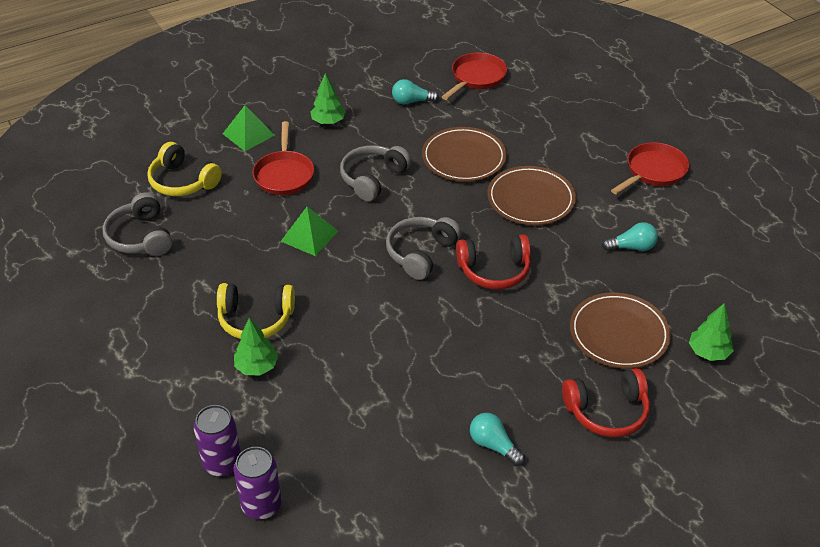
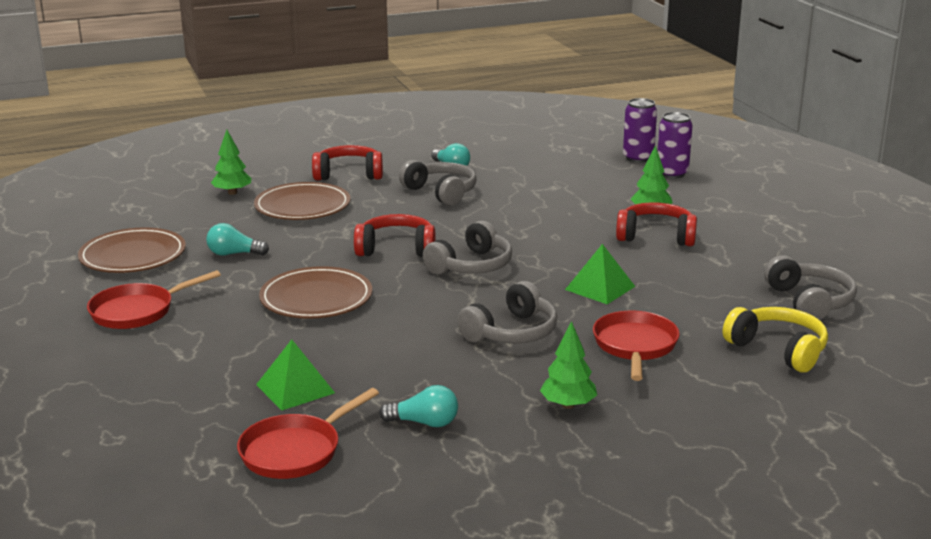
camera: 170 degrees left, 20 degrees down
yellow headphones [217,283,295,339] -> red headphones [616,202,697,246]
green pyramid [223,106,275,151] -> green pyramid moved to [256,339,335,411]
brown plate [422,127,507,182] -> brown plate moved to [78,227,186,273]
none -> grey headphones [399,160,477,206]

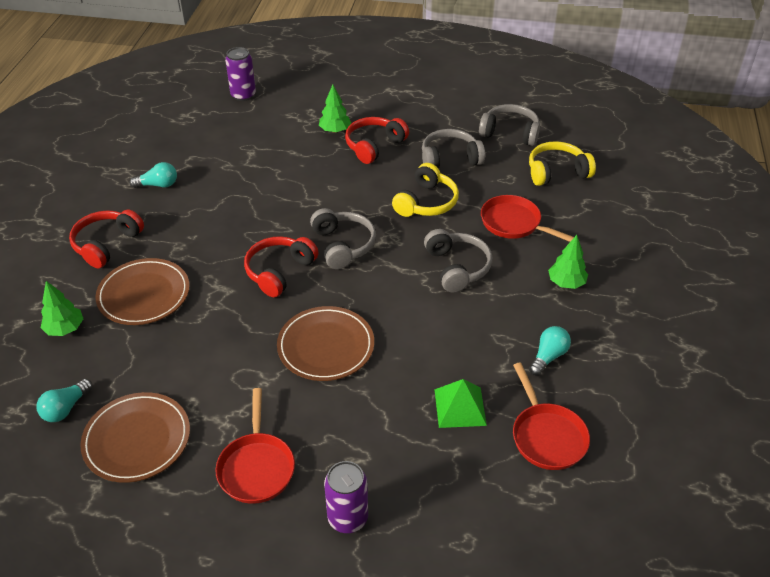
camera: 60 degrees left, 20 degrees up
turquoise light bulb [206,223,269,256] -> turquoise light bulb moved to [37,379,93,422]
grey headphones [399,160,477,206] -> grey headphones moved to [422,129,485,169]
green pyramid [565,244,636,304] -> yellow headphones [392,163,459,217]
purple can [658,112,693,179] -> purple can moved to [324,461,368,533]

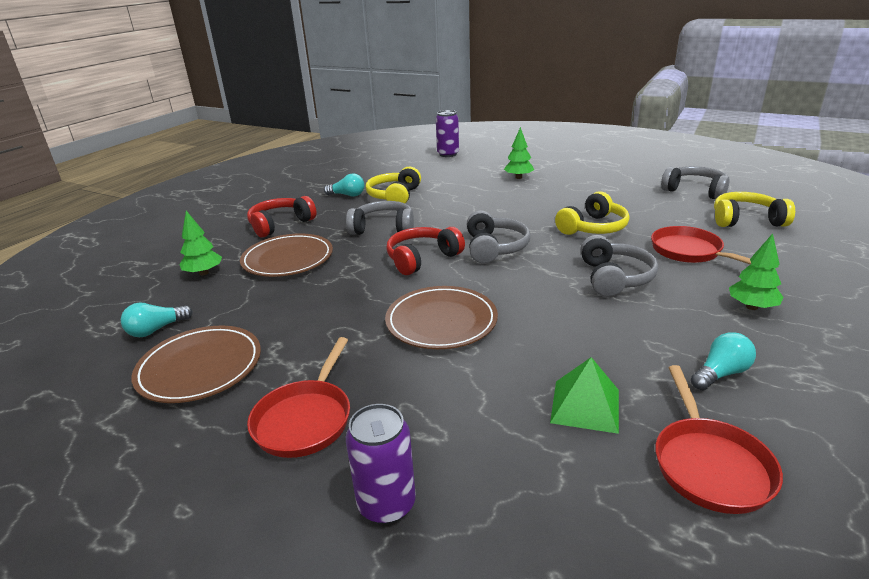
camera: 20 degrees right, 15 degrees down
red headphones [345,117,409,164] -> none
grey headphones [422,129,485,169] -> grey headphones moved to [346,201,414,235]
none -> yellow headphones [366,166,421,204]

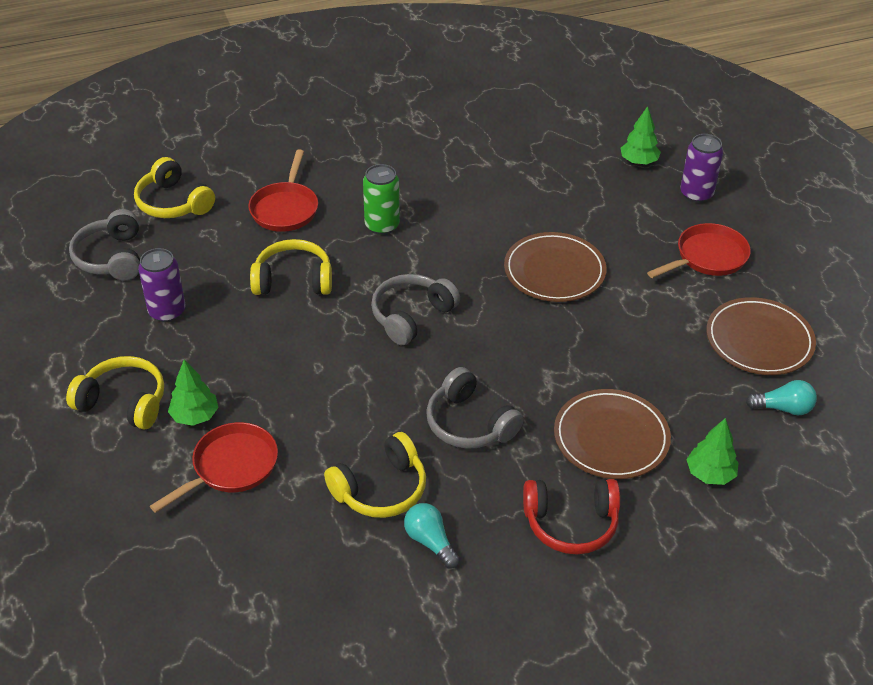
camera: 140 degrees left, 15 degrees up
red headphones [386,227,465,275] -> none
purple can [436,110,459,157] -> purple can moved to [138,248,186,322]
green pyramid [550,357,619,434] -> none
grey headphones [580,235,658,297] -> green can [363,164,400,235]
red pan [655,365,783,514] -> red pan moved to [150,422,278,513]
turquoise light bulb [691,332,756,390] -> none
green tree [729,233,784,310] -> green tree moved to [621,106,661,165]
none -> yellow headphones [66,356,164,430]

